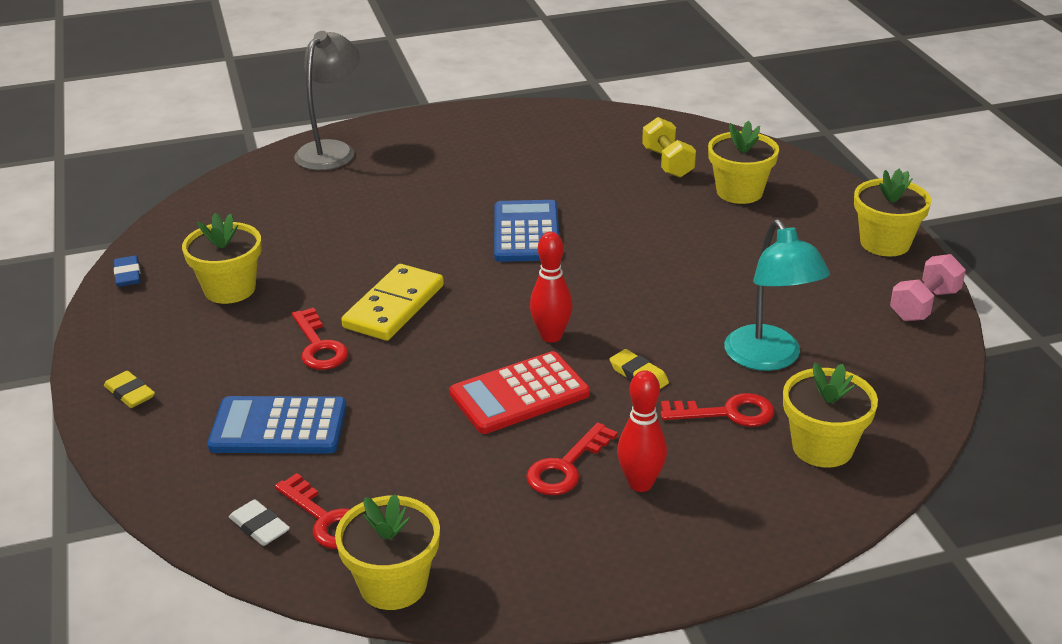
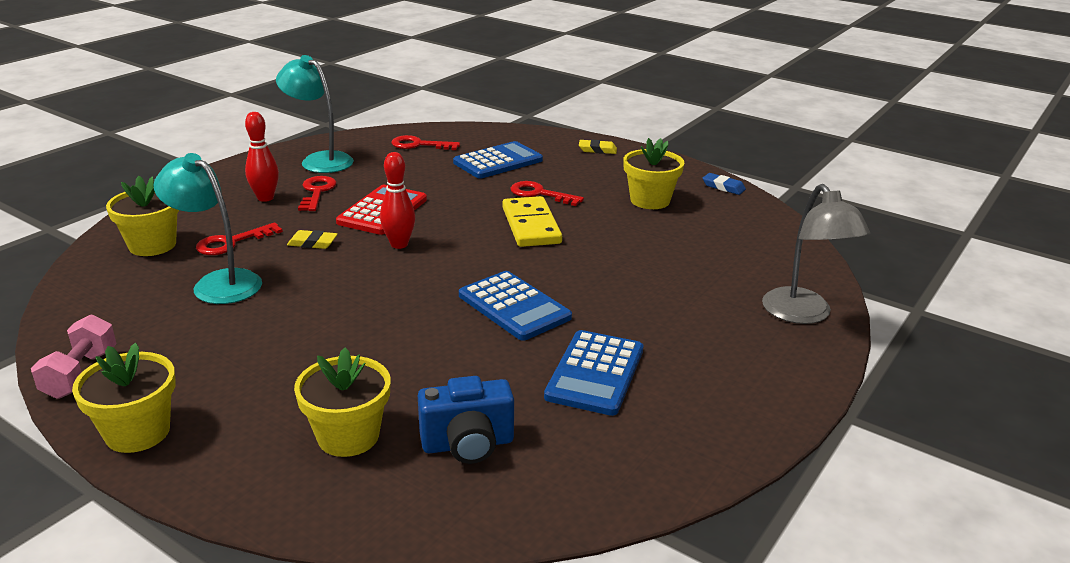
camera: 140 degrees right, 5 degrees down
white eraser [229,499,290,546] -> none
yellow flower pot [335,494,440,610] -> none
yellow dumbbell [642,117,696,178] -> blue camera [418,376,514,464]
none -> turquoise lamp [276,55,354,173]
none -> blue calculator [544,330,644,416]

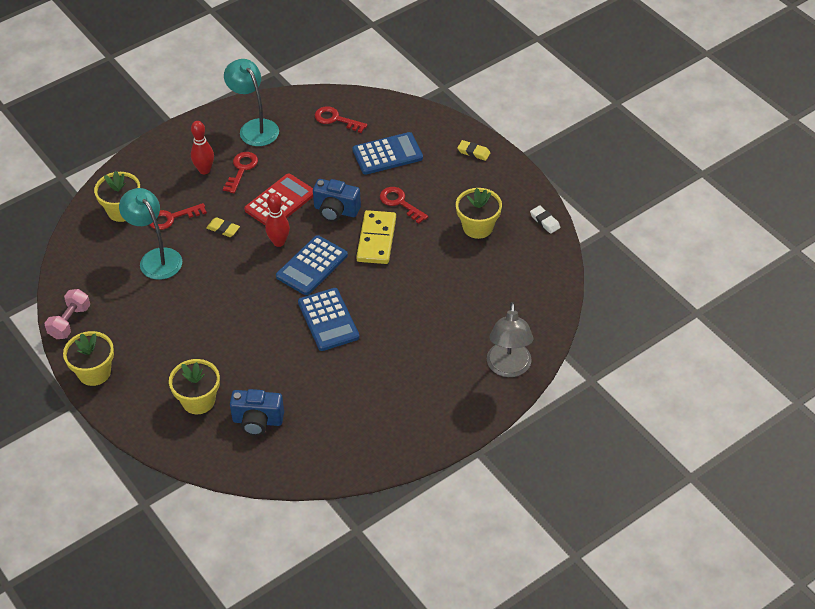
camera: 20 degrees right, 20 degrees up
blue calculator [544,330,644,416] -> blue calculator moved to [276,235,348,295]
blue eraser [703,173,746,195] -> white eraser [530,206,560,234]
none -> blue camera [313,179,361,222]

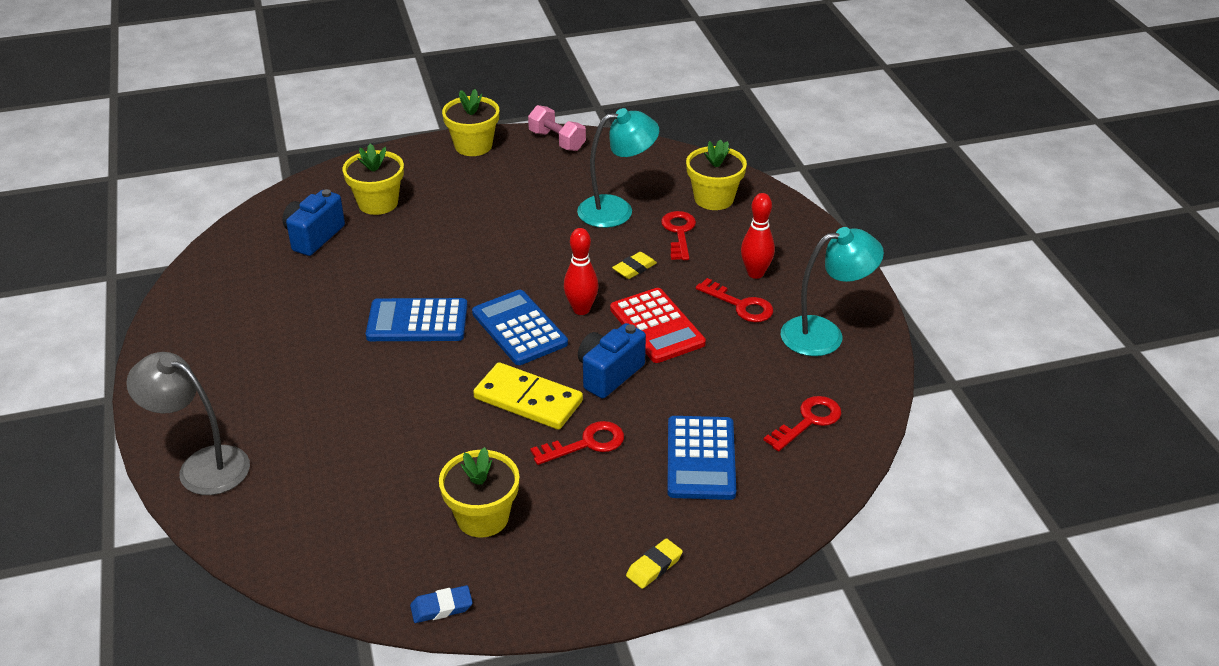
camera: 110 degrees right, 10 degrees down
white eraser [530,206,560,234] -> blue eraser [410,585,473,623]

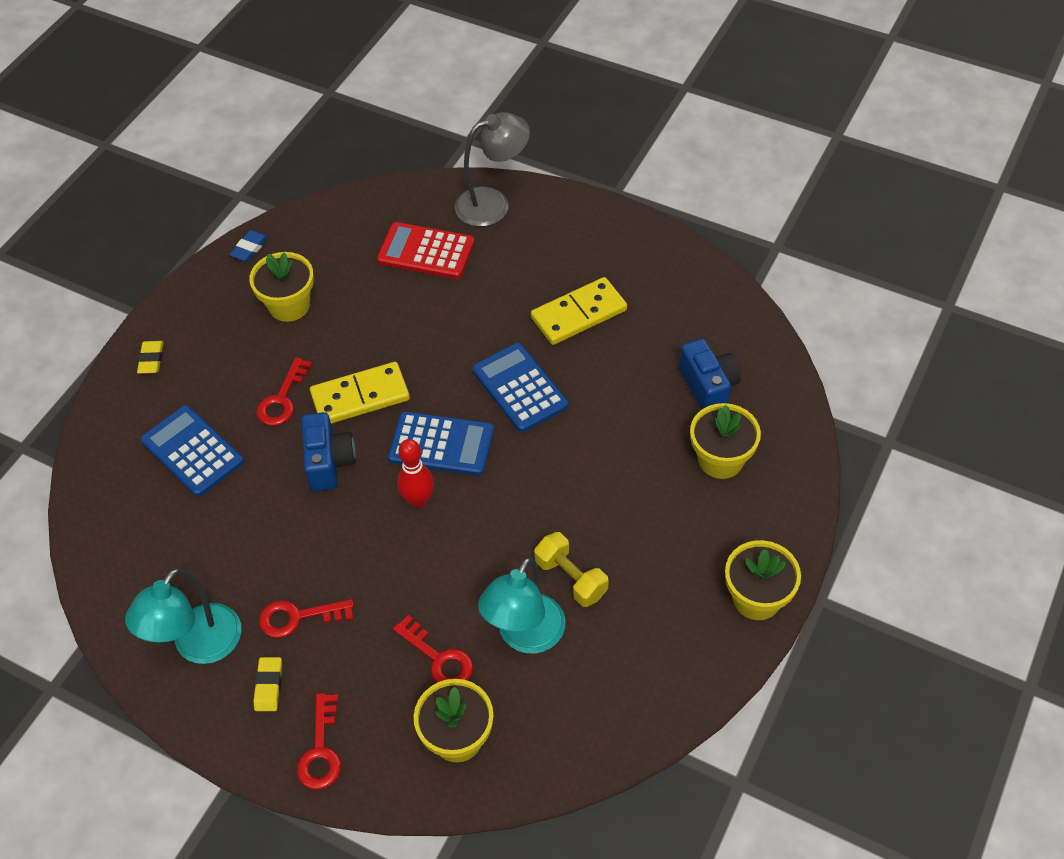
camera: 135 degrees right, 15 degrees up
blue calculator [366,298,468,341] -> blue calculator turned 75 degrees counterclockwise [472,343,568,432]
pink dumbbell [528,105,586,151] -> none
red calculator [610,288,706,363] -> red calculator moved to [377,222,475,279]
yellow eraser [612,252,657,279] -> yellow eraser moved to [253,657,282,711]
red bowling pin [741,193,775,279] -> none
red key [764,396,841,452] -> red key moved to [297,693,341,790]
none -> yellow domino [531,277,627,345]
none -> yellow dumbbell [534,532,608,607]

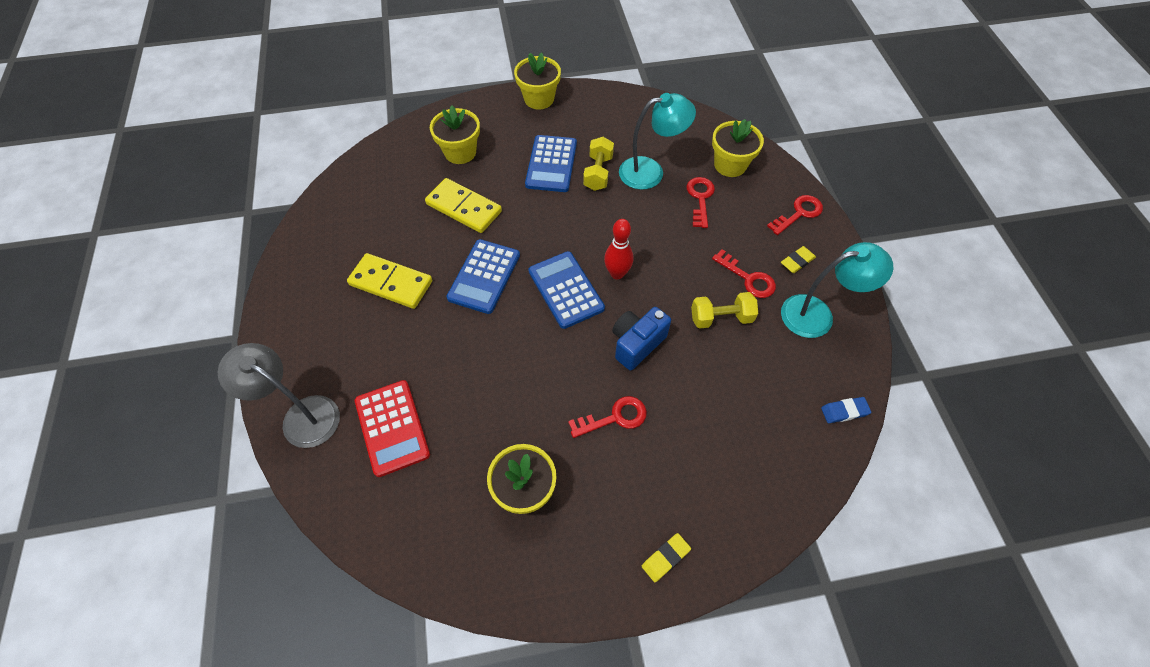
camera: 130 degrees left, 5 degrees up
blue calculator [141,405,244,497] -> blue calculator moved to [525,135,577,192]
blue eraser [230,230,269,262] -> blue eraser moved to [821,397,871,423]
yellow domino [310,362,410,424] -> yellow domino moved to [425,178,502,233]
blue camera [679,339,741,410] -> none
none -> yellow dumbbell [691,292,758,329]

